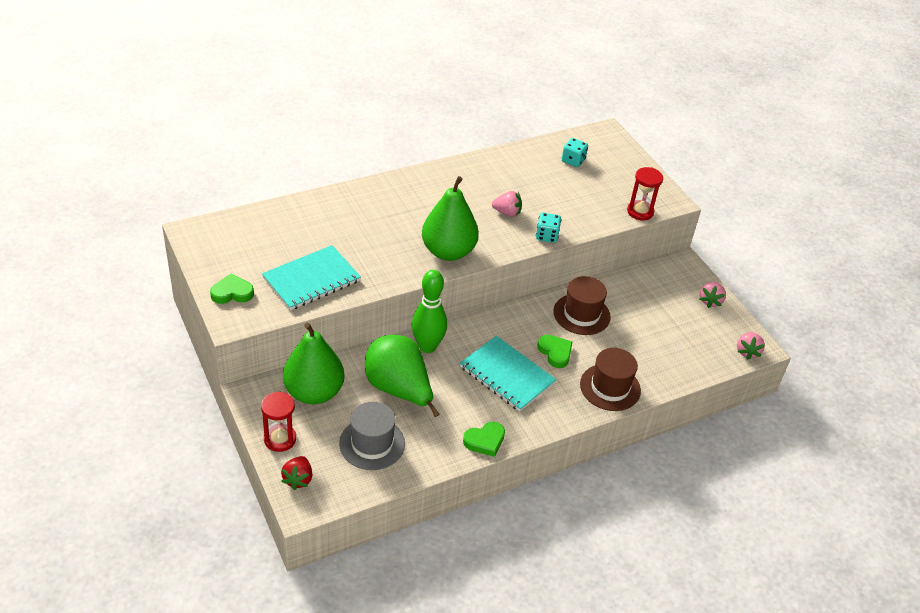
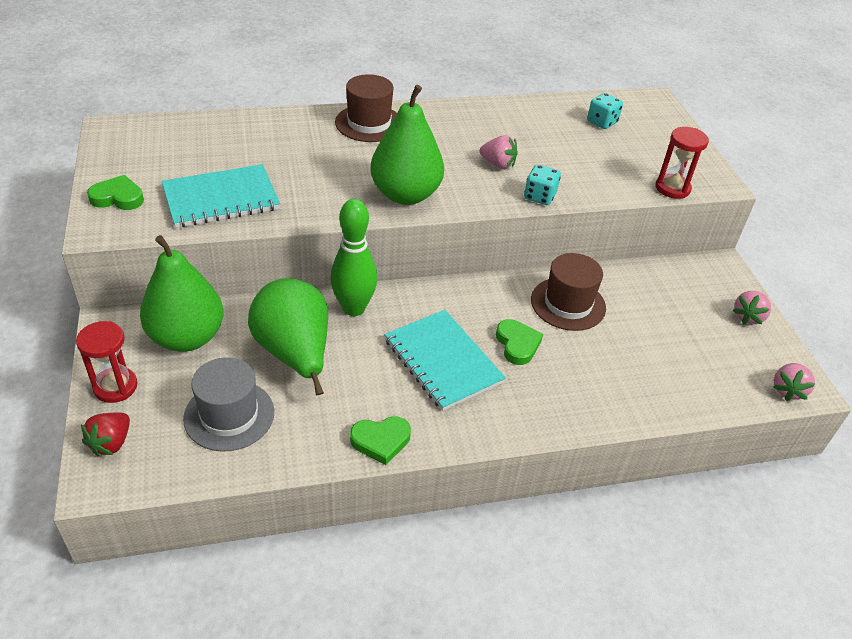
camera: 15 degrees right, 0 degrees up
brown hat [580,348,641,411] -> brown hat moved to [335,74,397,142]

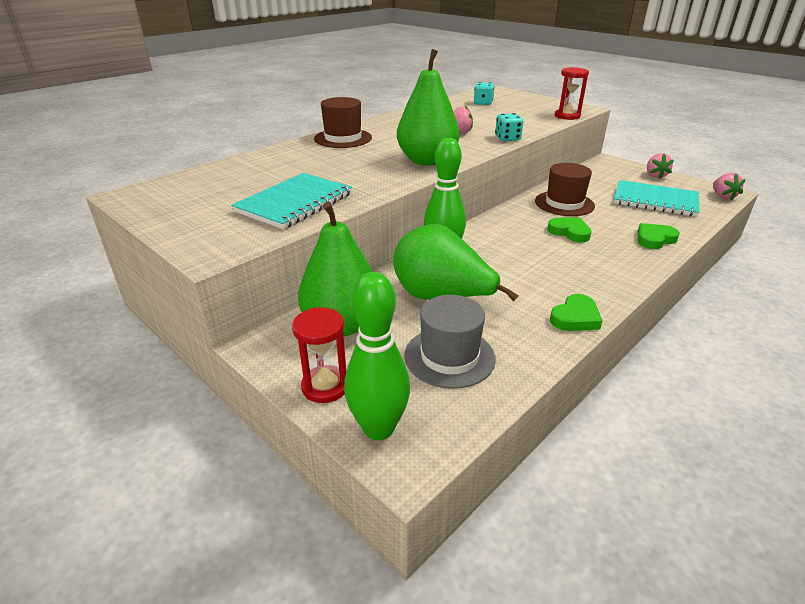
camera: 30 degrees left, 10 degrees down
red strawberry [81,412,130,456] -> green bowling pin [344,272,410,440]
green heart [87,175,144,210] -> green heart moved to [638,223,680,249]
turquoise notebook [384,310,506,411] -> turquoise notebook moved to [614,180,699,217]

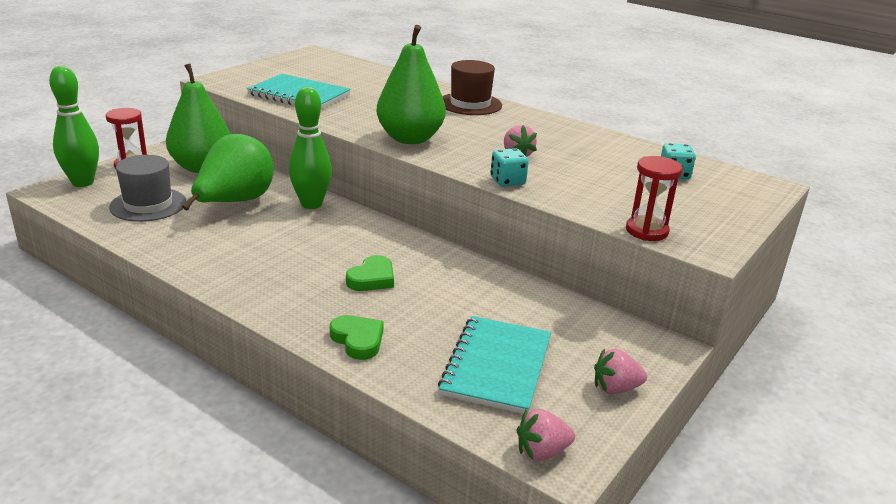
camera: 80 degrees right, 5 degrees down
brown hat [535,163,595,216] -> none
green heart [550,294,602,331] -> none

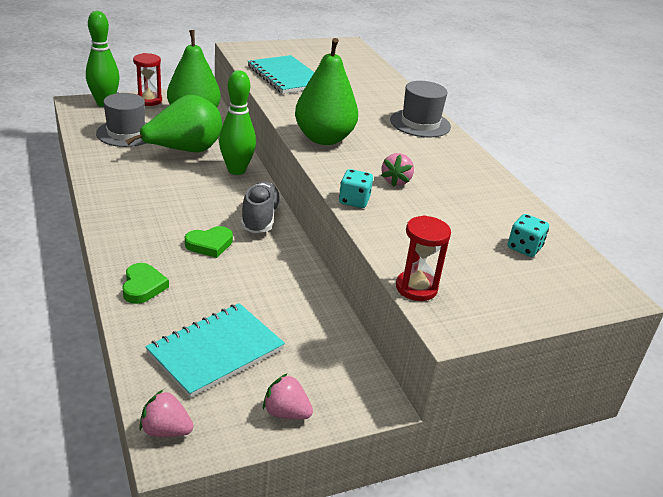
camera: 30 degrees right, 5 degrees up
brown hat [442,60,502,115] -> grey hat [390,81,451,137]
none -> grey shoe [241,182,281,233]

